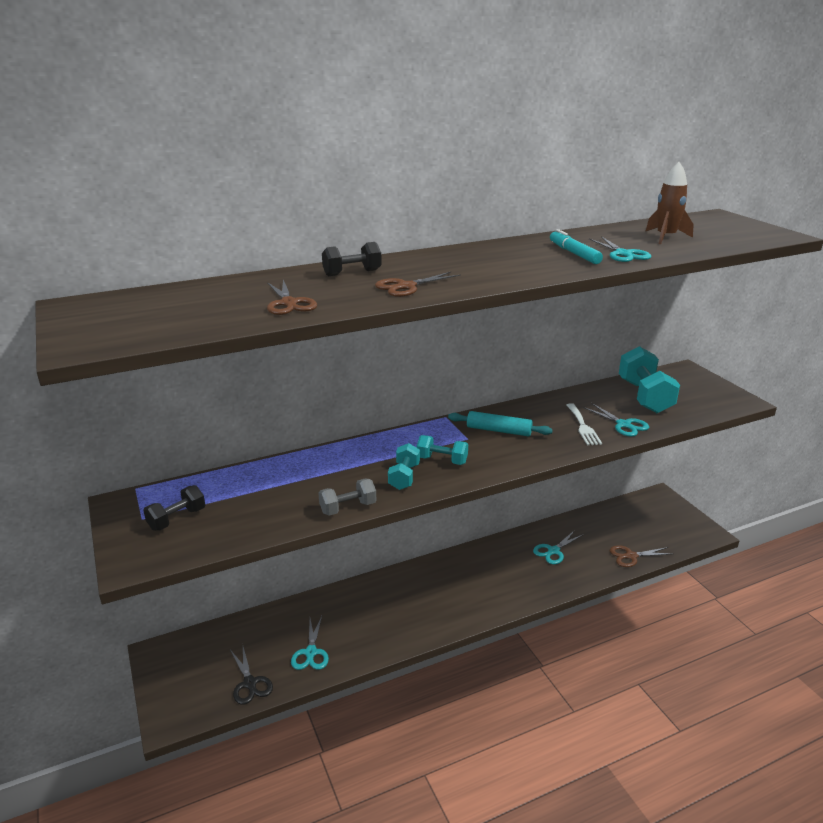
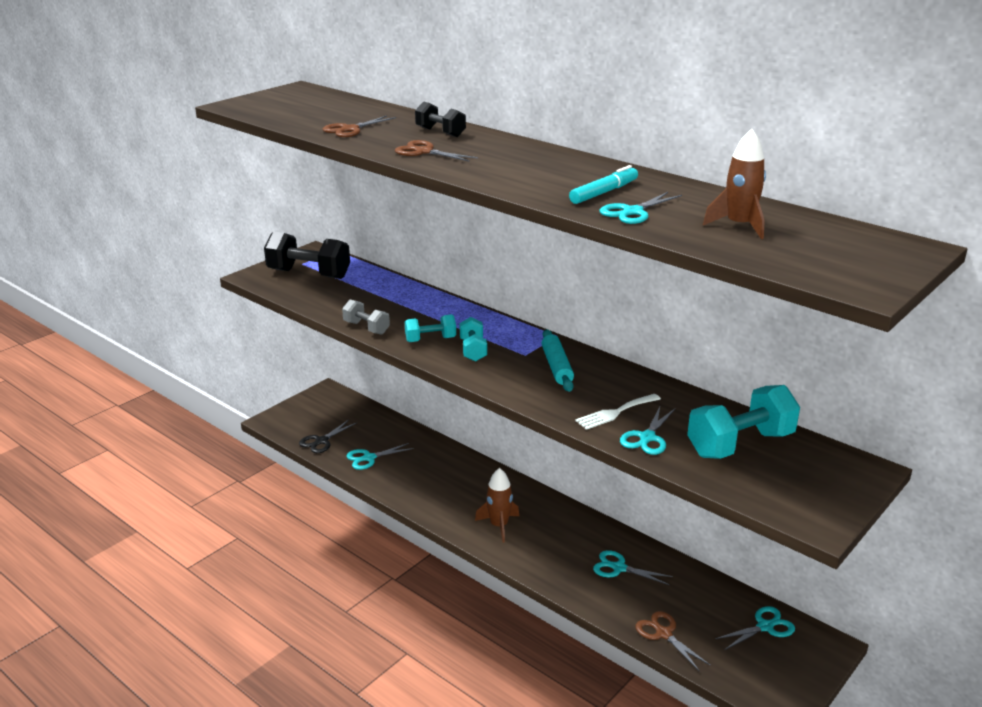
camera: 65 degrees right, 0 degrees up
black dumbbell [143,485,205,531] -> black dumbbell [264,231,350,279], size x1.82
none -> brown rocket [475,468,519,543]
none -> turquoise scissors [715,606,795,650]

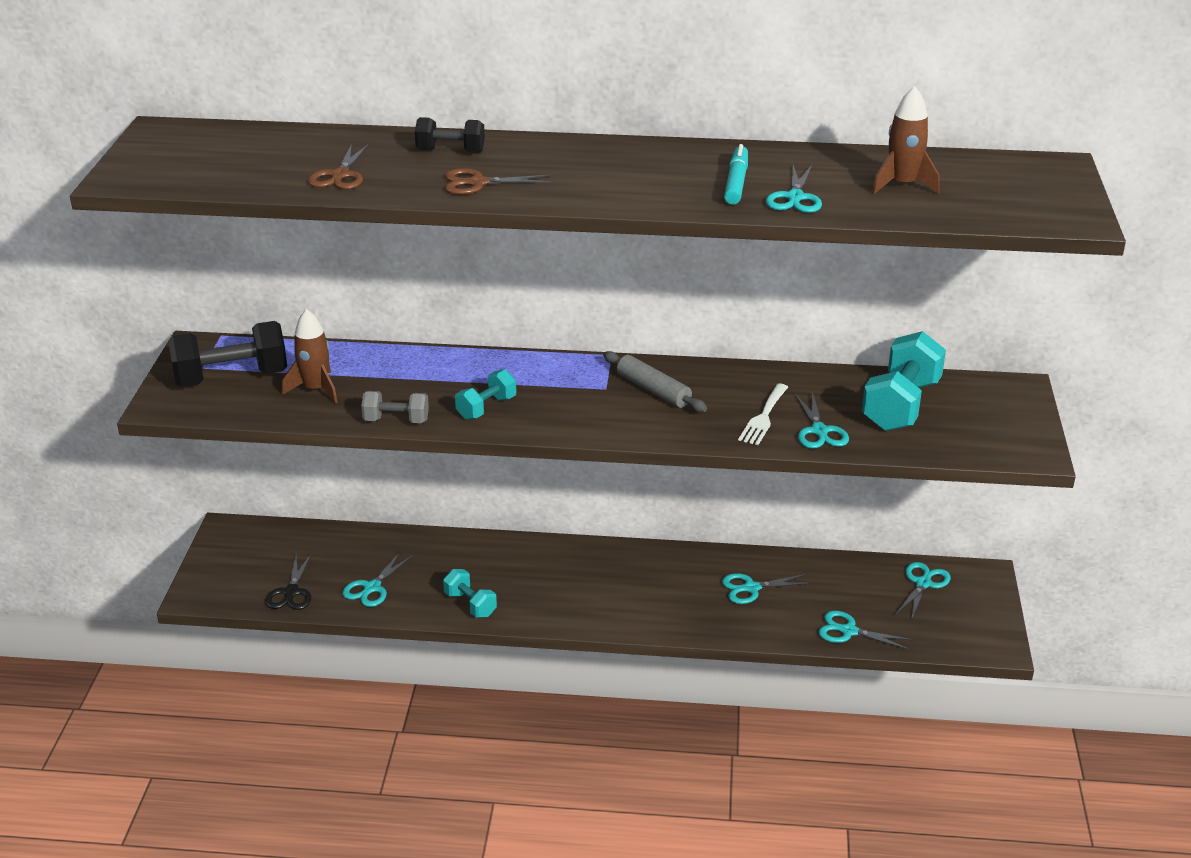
camera: 35 degrees left, 5 degrees up
turquoise dumbbell [460,317,487,362] -> turquoise dumbbell moved to [443,569,497,618]
brown rocket [475,468,519,543] -> brown rocket moved to [282,309,338,404]
turquoise rolling pin [542,329,574,392] -> grey rolling pin [603,351,707,412]
brown scissors [636,611,711,672] -> turquoise scissors [819,611,913,650]

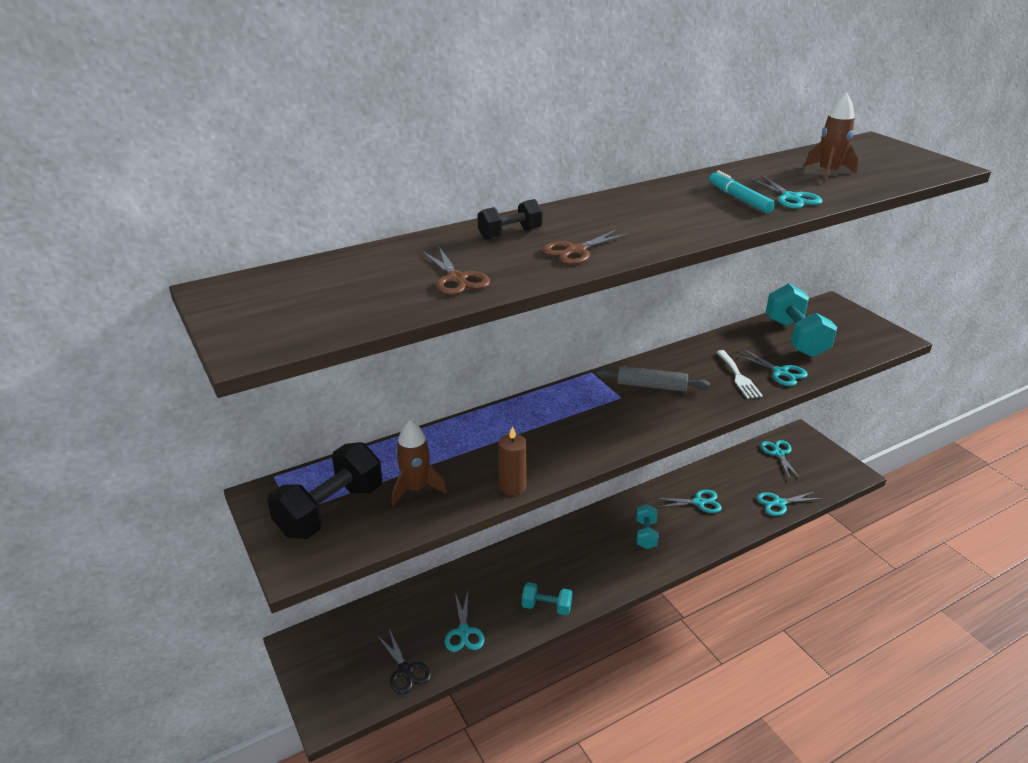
camera: 35 degrees left, 0 degrees up
grey dumbbell [361,391,429,423] -> brown candle [498,426,527,495]
turquoise dumbbell [455,369,516,420] -> turquoise dumbbell moved to [636,504,658,549]
turquoise scissors [722,573,812,604] -> turquoise scissors turned 135 degrees counterclockwise [654,490,722,513]

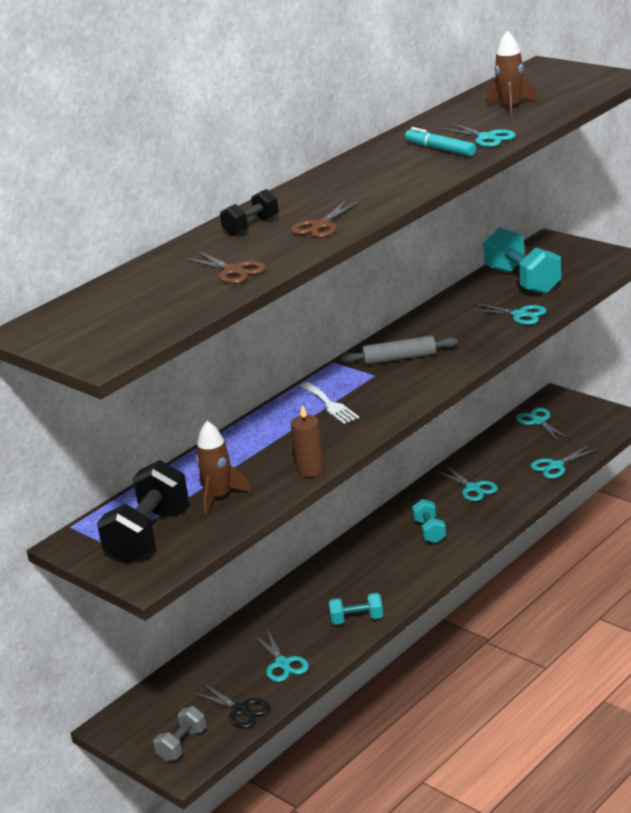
camera: 15 degrees left, 5 degrees down
turquoise scissors [654,490,722,513] -> turquoise scissors turned 75 degrees clockwise [436,466,498,501]
white fork [717,350,763,399] -> white fork moved to [300,382,359,424]
none -> grey dumbbell [153,706,206,761]

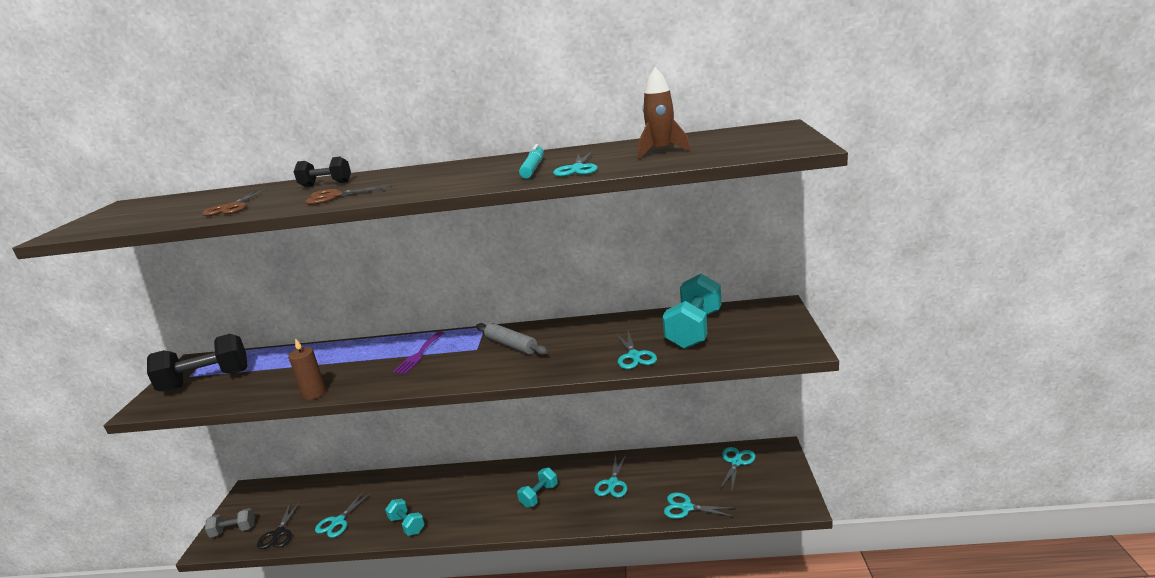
camera: 50 degrees right, 5 degrees down
brown rocket [196,421,252,515] -> none
white fork [300,382,359,424] -> purple fork [393,331,444,374]

